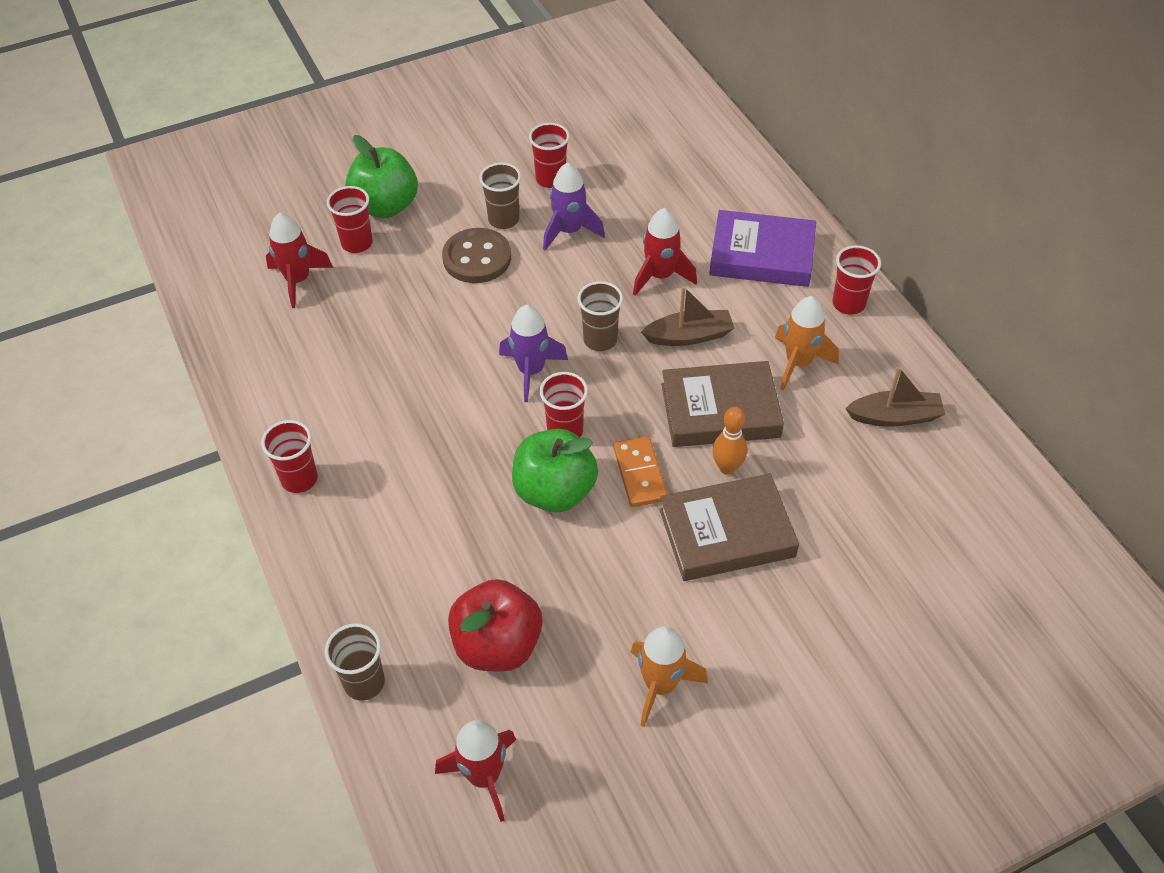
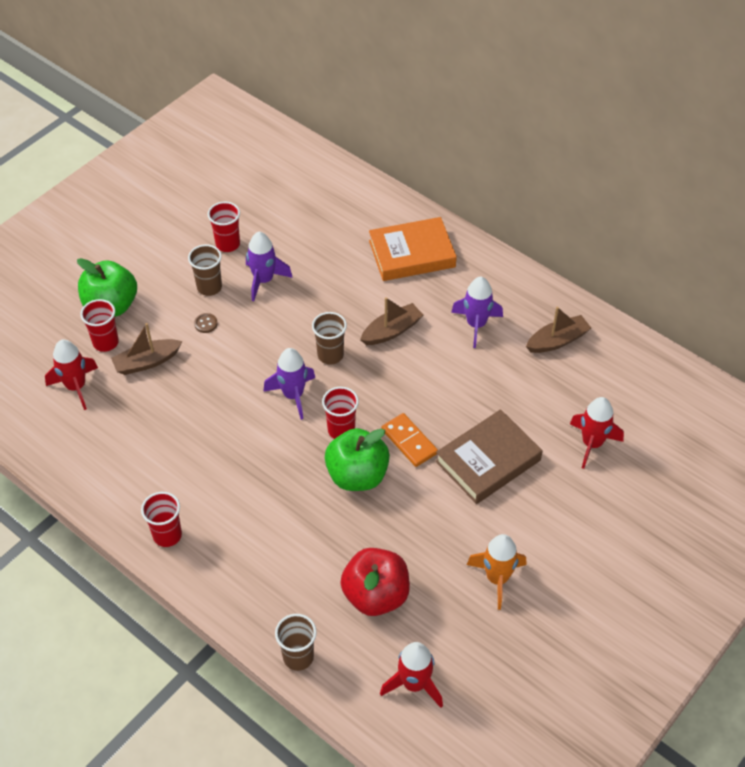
camera: 25 degrees left, 0 degrees up
brown button [442,228,511,283] -> brown button [194,313,218,333], size x0.42
red rocket [633,208,697,296] -> red rocket moved to [570,397,624,469]
brown book [661,361,784,447] -> none
purple book [709,210,816,287] -> orange book [369,217,457,281]
orange bowling pin [713,407,747,475] -> none
orange rocket [775,296,839,390] -> purple rocket [451,277,503,348]
red cup [832,245,881,315] -> none
none -> brown boat [111,323,183,375]

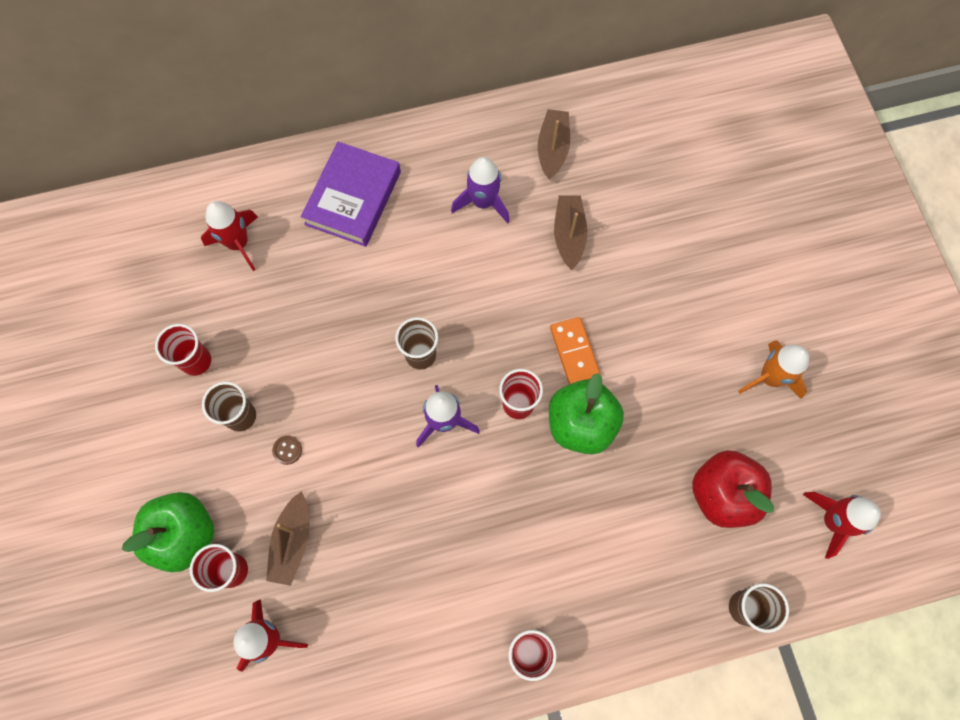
camera: 55 degrees left, 20 degrees up
purple rocket [246,232,293,301] -> none
brown boat [360,297,423,345] -> brown boat moved to [554,195,588,270]
orange book [369,217,457,281] -> purple book [301,142,401,247]
orange domino [382,413,438,467] -> orange domino turned 75 degrees clockwise [550,317,601,384]
brown book [435,409,543,504] -> none
red rocket [570,397,624,469] -> red rocket moved to [201,201,258,271]

